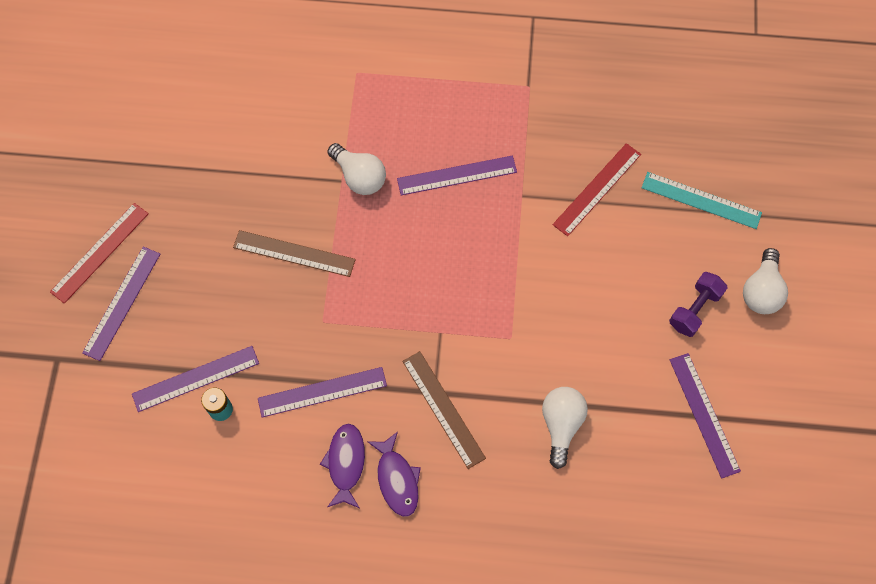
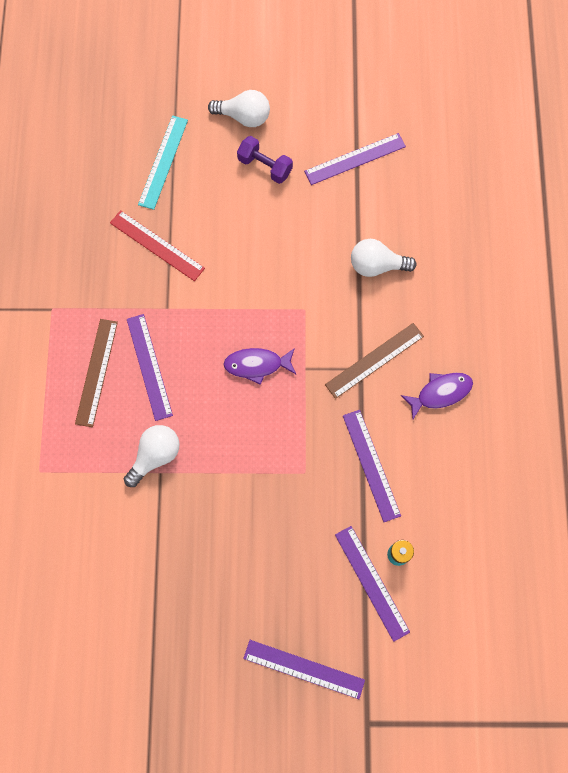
camera: 95 degrees left, 5 degrees up
red ruler [50,203,149,304] -> none
brown ruler [233,230,356,277] -> brown ruler moved to [75,319,118,427]
purple fish [320,424,365,508] -> purple fish moved to [223,348,296,385]

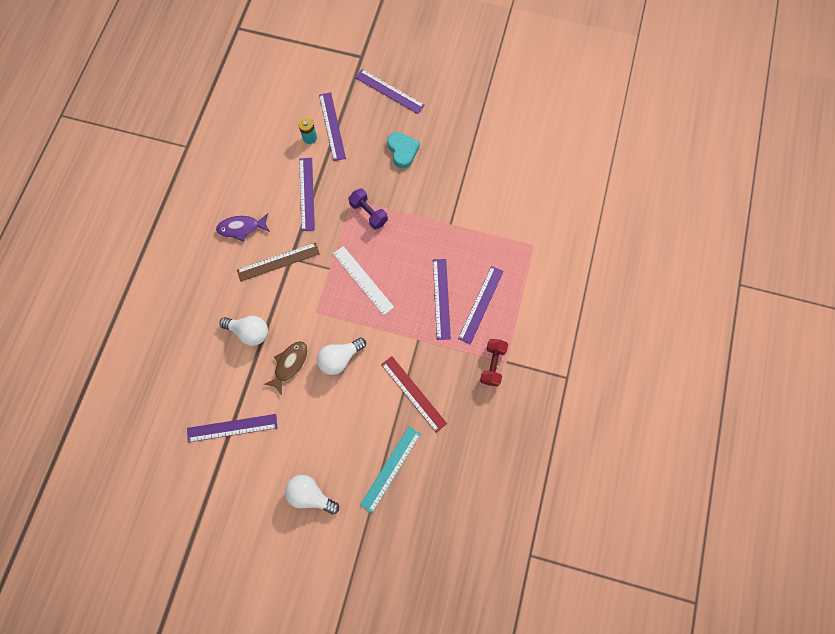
camera: 165 degrees left, 0 degrees up
brown ruler [75,319,118,427] -> purple ruler [458,266,504,345]
white light bulb [124,425,180,487] -> white light bulb moved to [317,338,366,375]
purple fish [223,348,296,385] -> white ruler [333,246,394,315]
purple dumbbell [237,136,293,184] -> purple dumbbell moved to [348,188,388,230]
none -> brown fish [264,341,308,395]
none -> turquoise heart [387,132,420,168]
none -> red dumbbell [480,339,508,387]

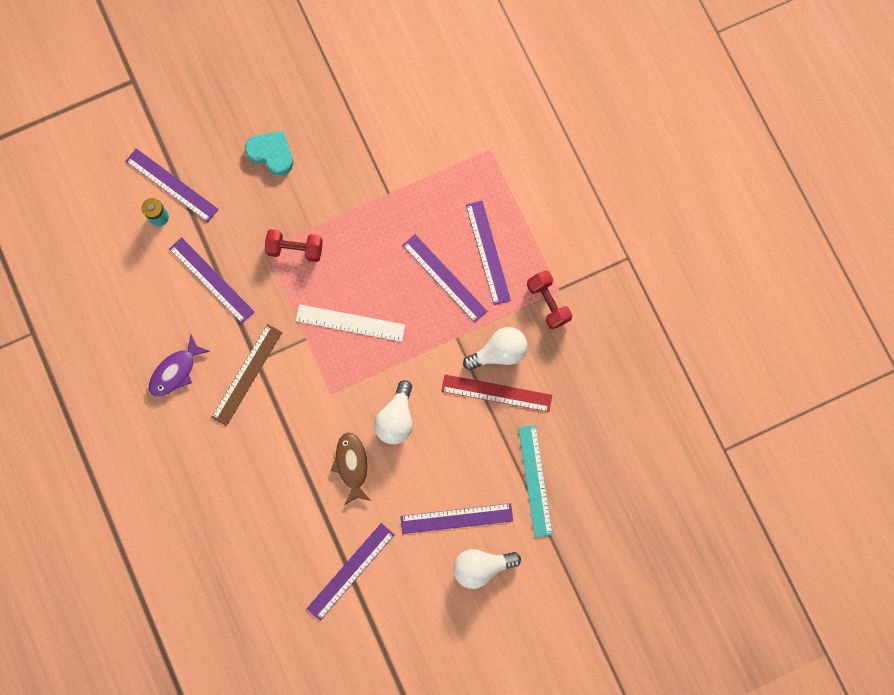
camera: 40 degrees left, 5 degrees up
white light bulb [219,316,268,346] -> white light bulb moved to [463,327,527,370]
purple dumbbell [348,188,388,230] -> red dumbbell [265,229,323,262]
purple ruler [355,69,425,114] -> purple ruler moved to [400,503,513,534]

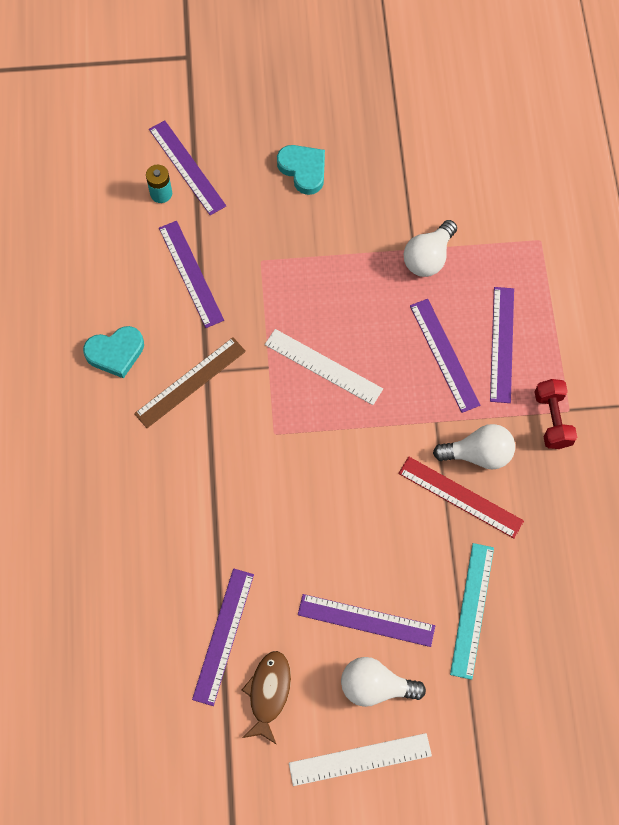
camera: 20 degrees right, 10 degrees down
purple fish [149,334,210,397] -> turquoise heart [83,326,144,379]
red dumbbell [265,229,323,262] -> none
purple ruler [307,523,395,621] -> purple ruler turned 45 degrees counterclockwise [192,568,254,706]
brown fish [331,432,371,505] -> brown fish moved to [242,651,291,745]
white light bulb [374,380,412,444] -> white light bulb moved to [404,220,457,277]
none -> white ruler [289,733,432,786]

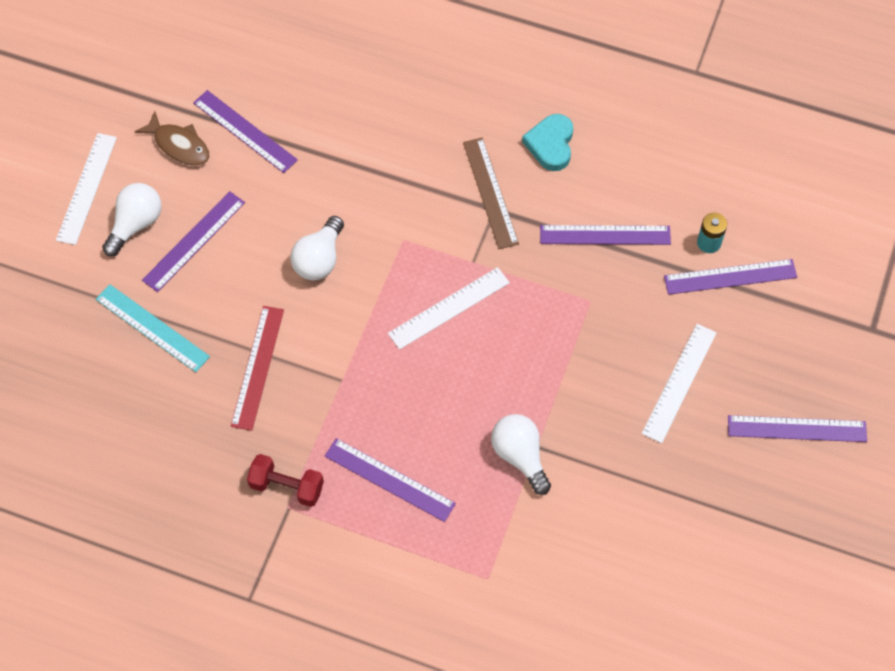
camera: 115 degrees right, 5 degrees down
turquoise heart [277,145,325,195] -> white ruler [642,324,717,443]
red ruler [398,457,524,538] -> red ruler turned 45 degrees counterclockwise [231,306,284,431]
purple ruler [410,299,480,413] -> purple ruler moved to [728,415,867,442]
white light bulb [433,424,515,470] -> white light bulb moved to [290,216,344,280]

